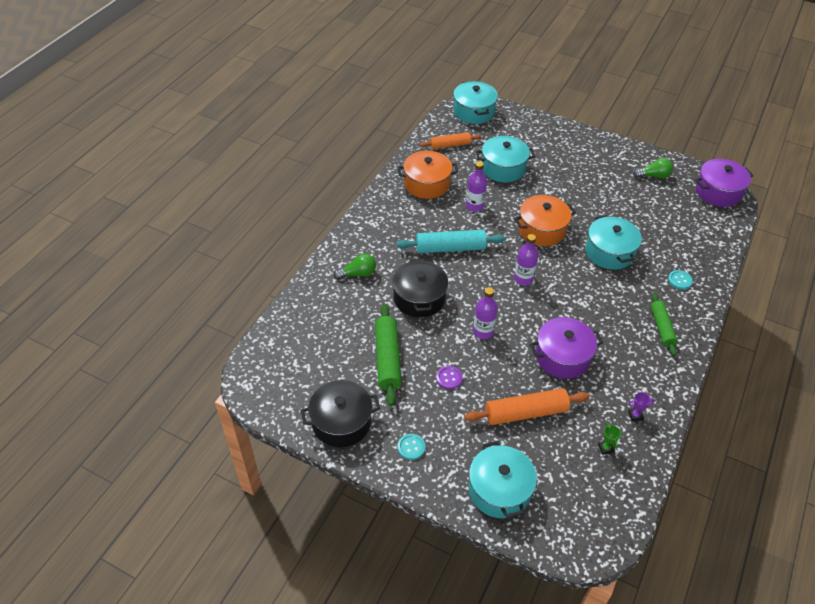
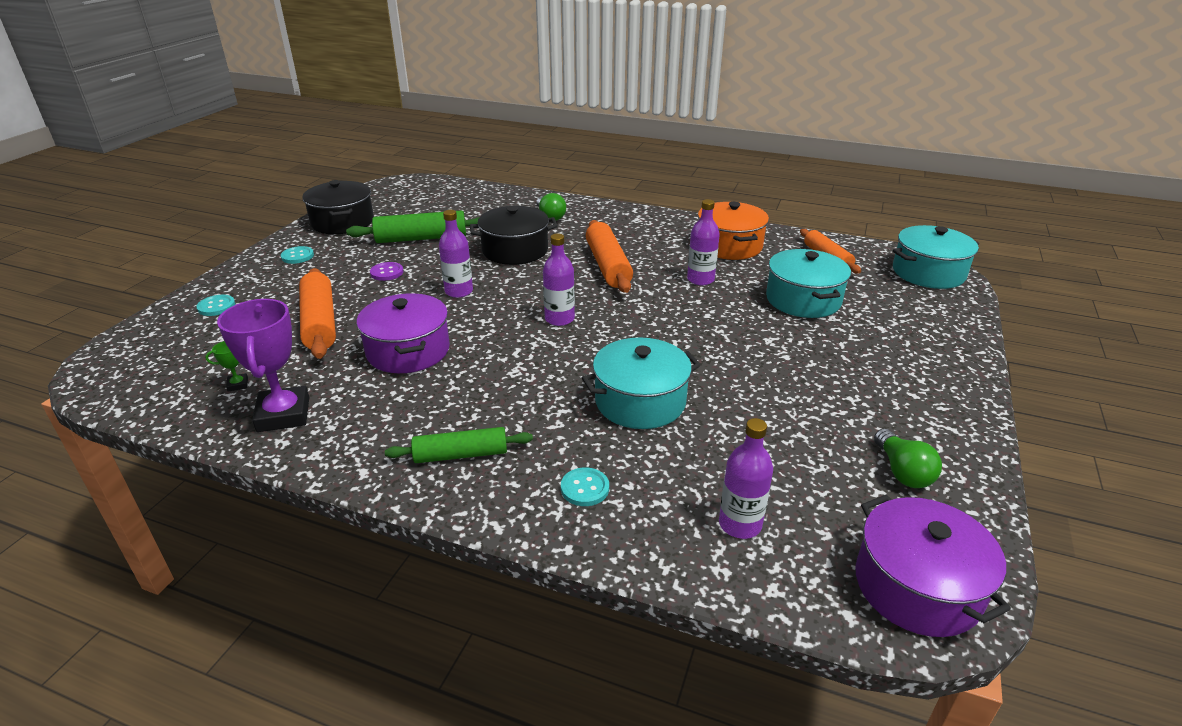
camera: 85 degrees right, 15 degrees down
turquoise rolling pin [397,230,505,253] -> orange rolling pin [586,220,633,293]
turquoise pot [469,441,537,518] -> turquoise button [196,295,235,316]
orange pot [514,195,576,246] -> none
purple trophy [628,392,655,421] -> purple trophy [217,299,309,432], size x2.43
none -> purple bottle [719,418,773,539]

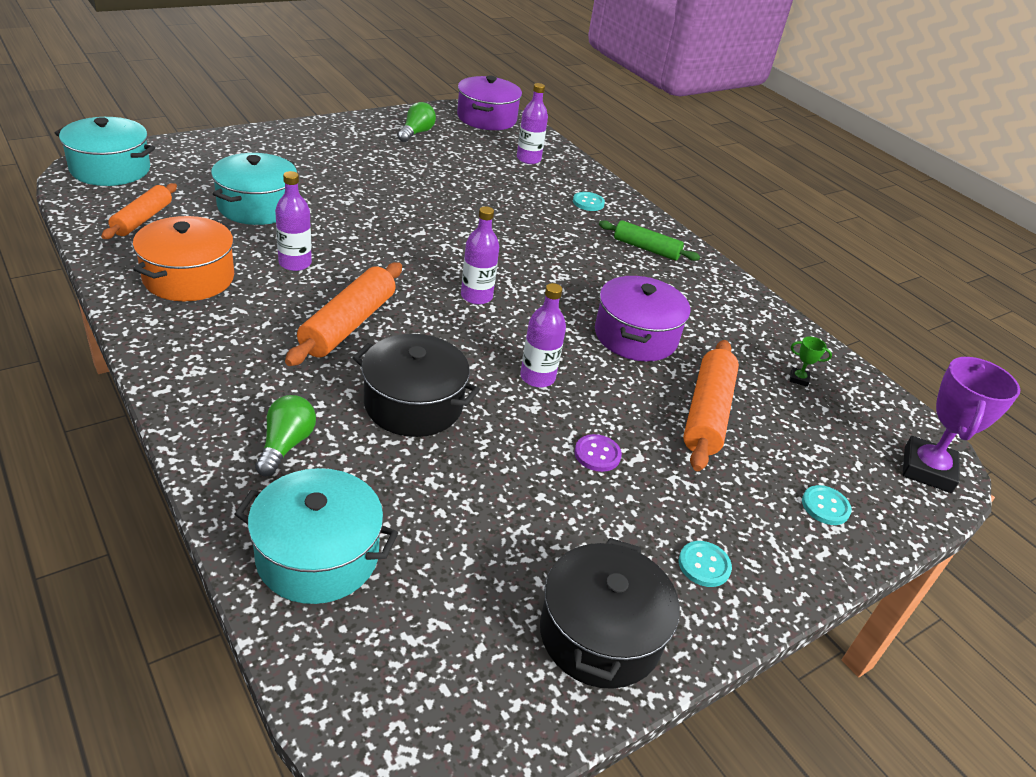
camera: 150 degrees left, 5 degrees up
purple trophy [217,299,309,432] -> purple trophy moved to [902,357,1020,493]
green rolling pin [346,210,479,243] -> none
turquoise pot [582,338,701,429] -> turquoise pot moved to [234,468,398,604]

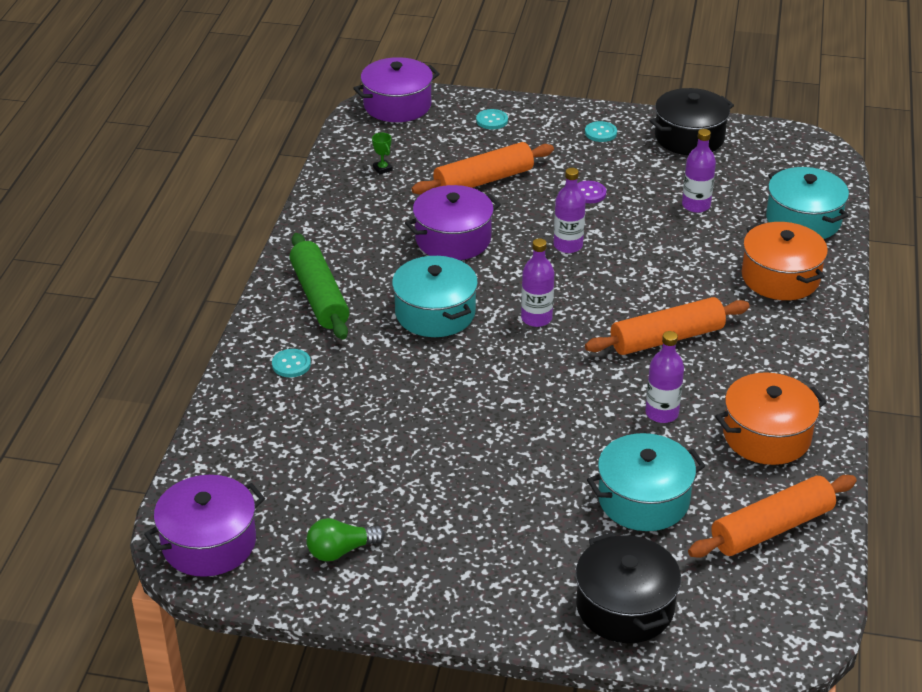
camera: 130 degrees left, 0 degrees up
turquoise pot [55,117,155,186] -> turquoise pot moved to [392,256,478,337]
orange rolling pin [101,183,177,239] -> orange rolling pin [688,475,857,558], size x1.51
green light bulb [255,395,316,477] -> orange pot [742,222,828,300]
black pot [353,334,480,437] -> black pot moved to [575,532,681,643]
purple bottle [517,83,548,164] -> purple bottle moved to [682,129,716,213]
green rolling pin [599,220,700,261] -> green rolling pin [289,233,349,340], size x1.51
purple trophy [902,357,1020,493] -> purple pot [353,57,440,122]

